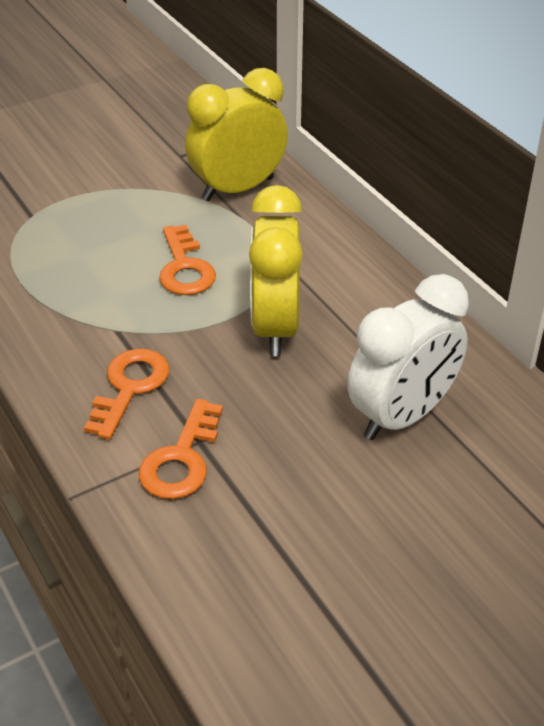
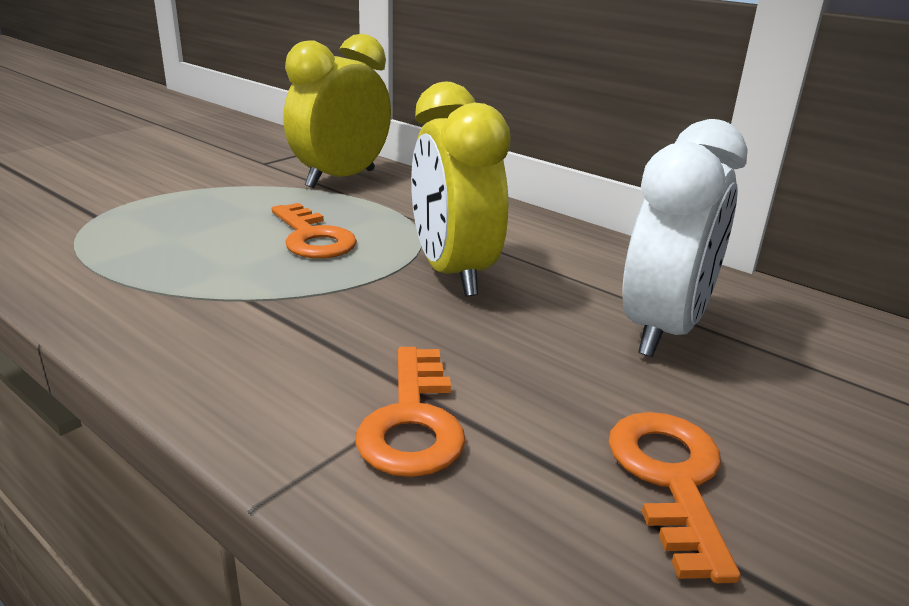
camera: 20 degrees left, 15 degrees down
orange key [84,349,169,439] -> orange key moved to [609,412,741,583]

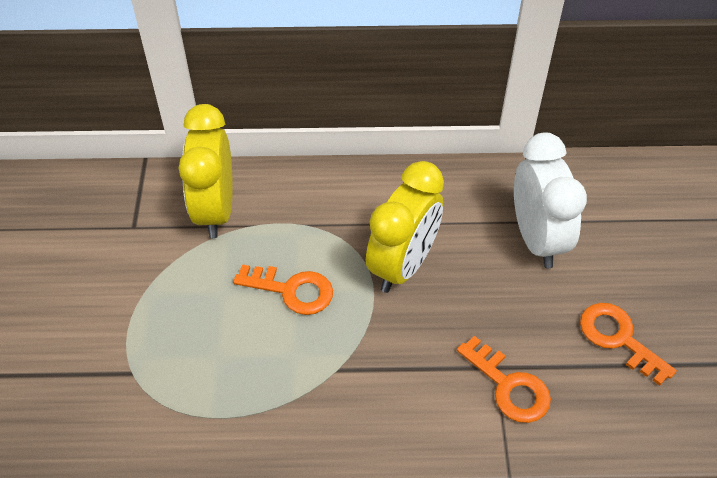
camera: 40 degrees left, 25 degrees up
yellow clock [411,82,511,296] -> yellow clock turned 90 degrees counterclockwise [366,161,444,293]

